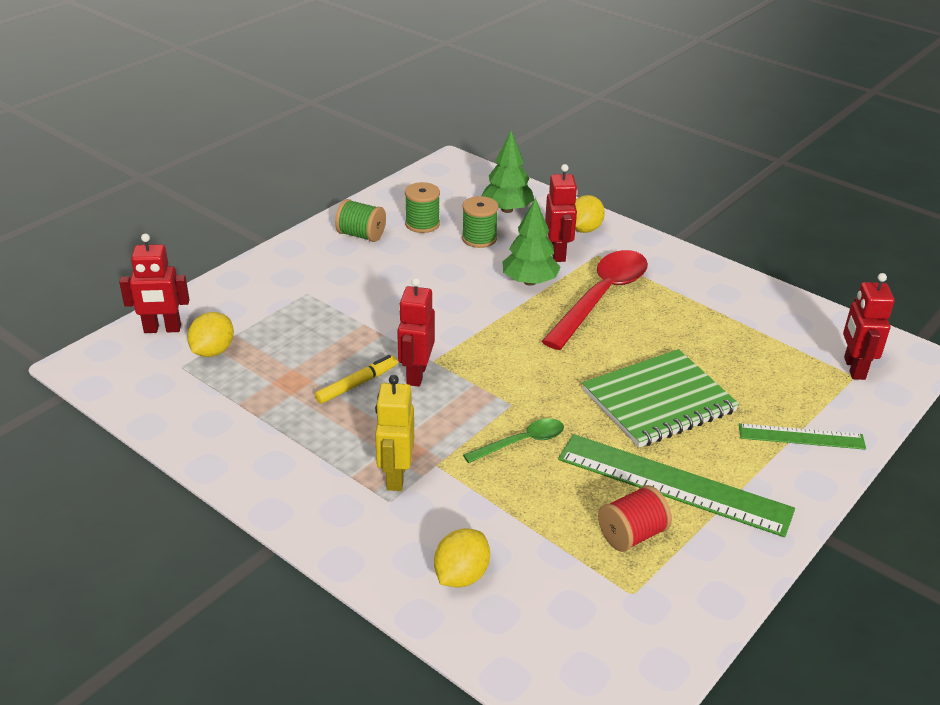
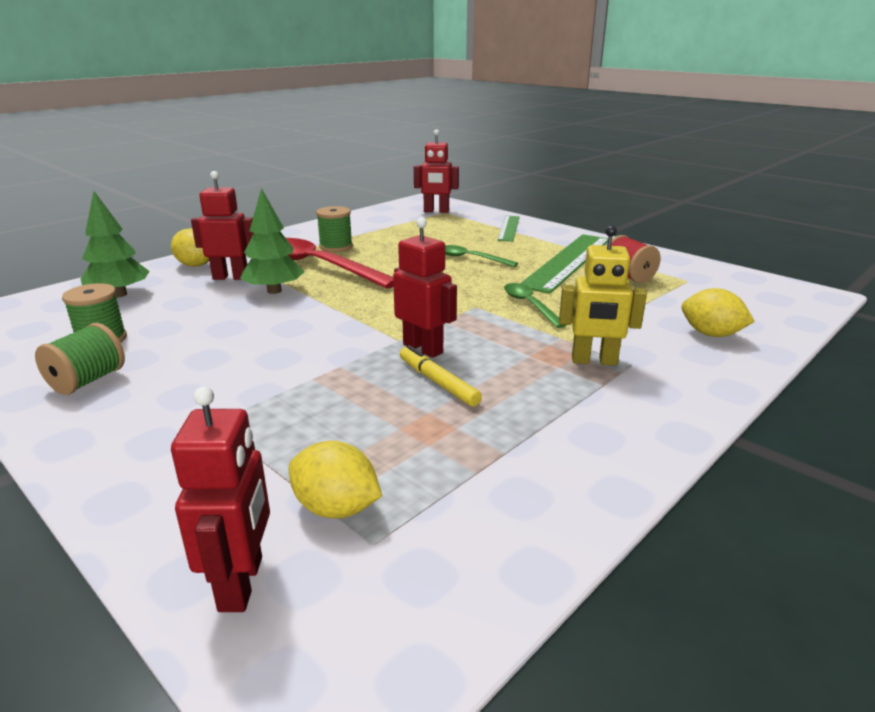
camera: 85 degrees left, 10 degrees down
red robot [397,278,435,387] -> red robot turned 150 degrees counterclockwise [393,217,457,358]
green spool [462,196,498,248] -> green spool moved to [316,206,353,252]
green notebook [582,349,739,448] -> green spoon [445,245,518,267]

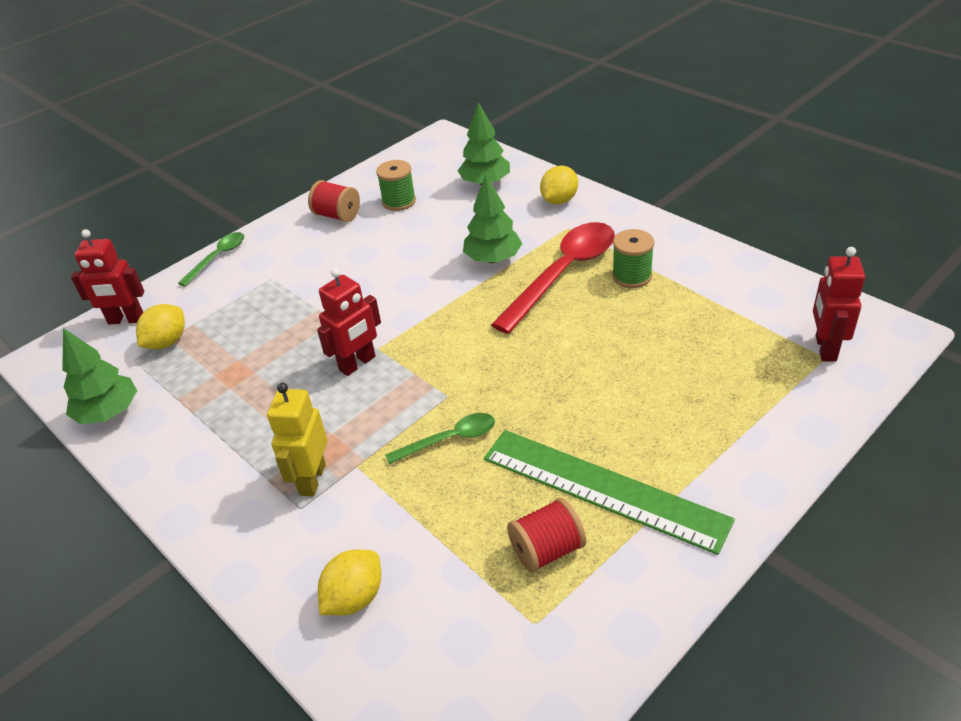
camera: 95 degrees right, 15 degrees up
green spool [35,323,125,395] -> red spool [308,180,360,222]
red robot [191,171,254,280] -> none
yellow marker [400,345,482,407] -> none
green spoon [445,245,518,267] -> green spoon moved to [178,232,244,286]
green ruler [497,216,520,242] -> none
none -> green tree [62,328,137,424]

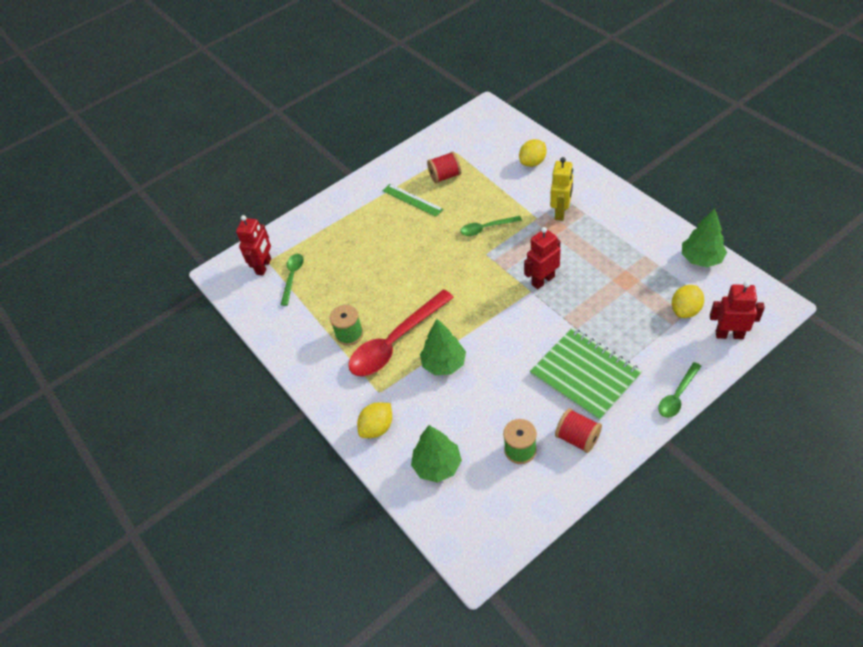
camera: 170 degrees left, 10 degrees up
green ruler [484,430,735,555] -> green ruler [383,184,443,217], size x0.55
none -> green spoon [280,254,304,306]
none -> green notebook [530,328,642,421]

